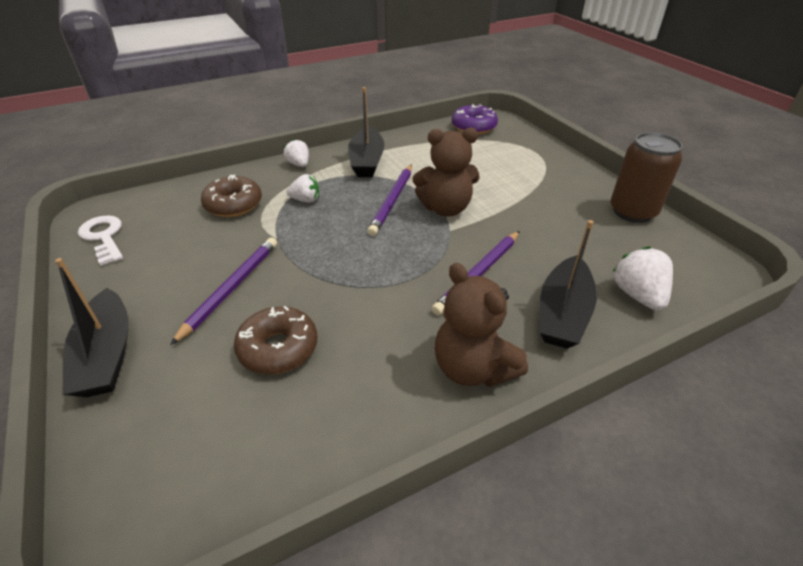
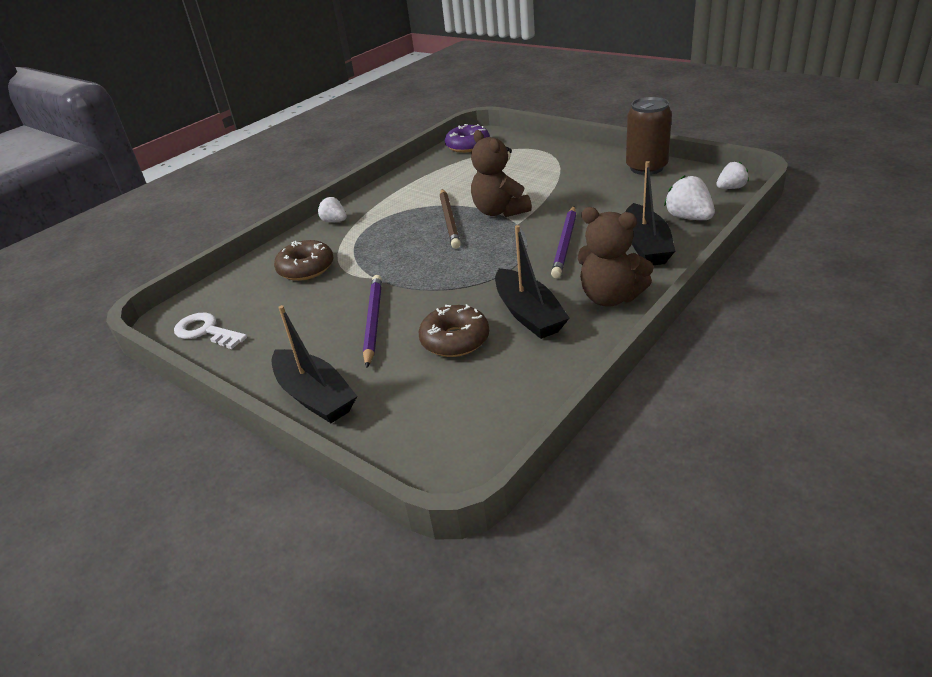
camera: 20 degrees left, 5 degrees down
white strawberry [286,174,319,203] -> white strawberry moved to [716,161,749,189]
black boat [348,87,384,177] -> black boat moved to [495,225,569,339]
purple pencil [367,164,412,236] -> brown pencil [440,189,461,249]
brown teddy bear [412,128,480,217] -> brown teddy bear turned 90 degrees clockwise [471,130,532,217]

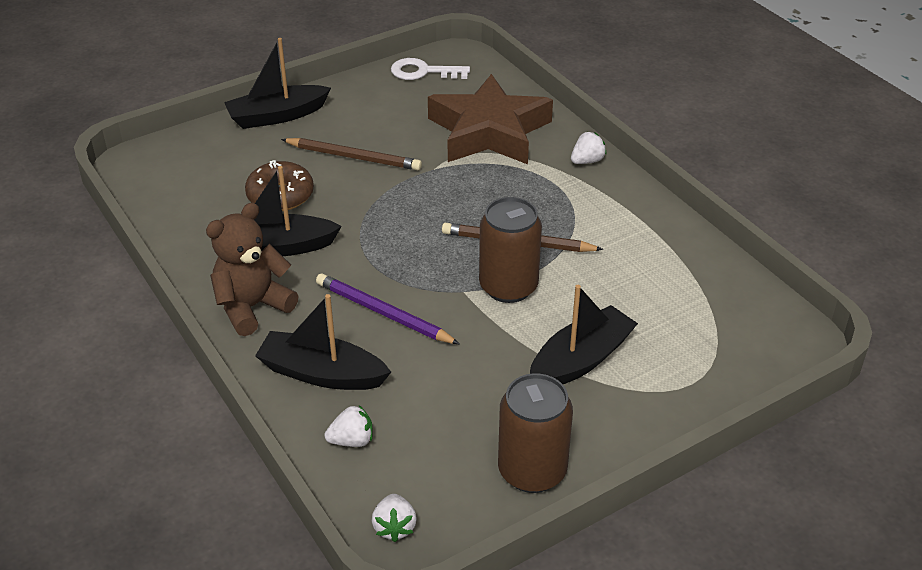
camera: 105 degrees right, 5 degrees up
white key [174,313,247,349] -> white key turned 135 degrees counterclockwise [391,58,470,80]
brown donut [274,240,333,281] -> brown star [428,74,553,164]
purple pencil [363,275,382,368] -> brown pencil [281,138,422,170]
purple donut [445,124,490,153] -> none
brown teddy bear [471,130,532,217] -> brown can [479,197,542,303]
white strawberry [664,175,715,220] -> white strawberry [324,405,373,447], size x0.66
none -> black boat [530,285,638,384]

